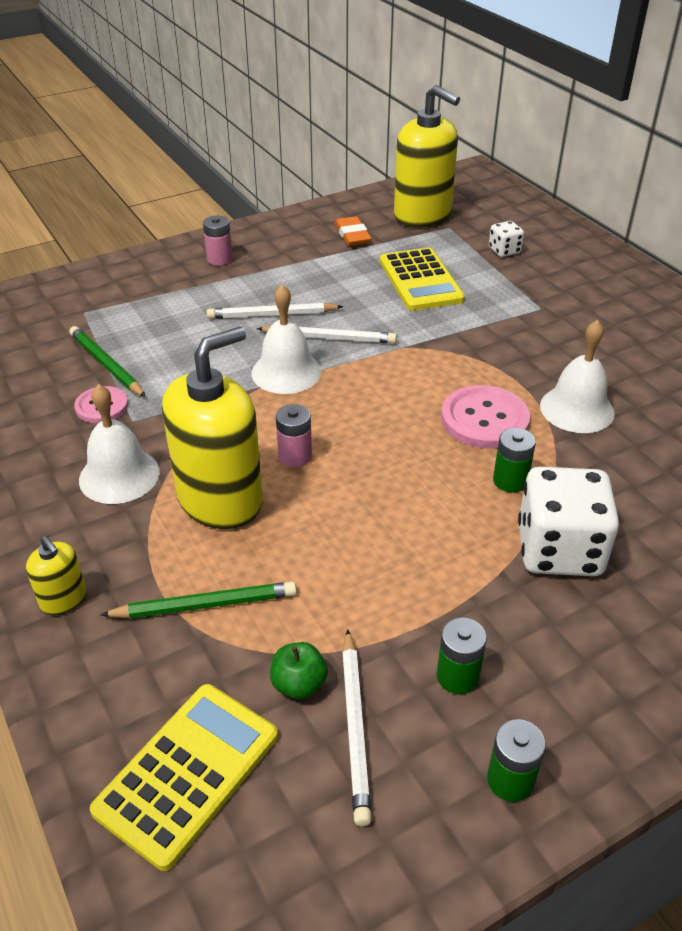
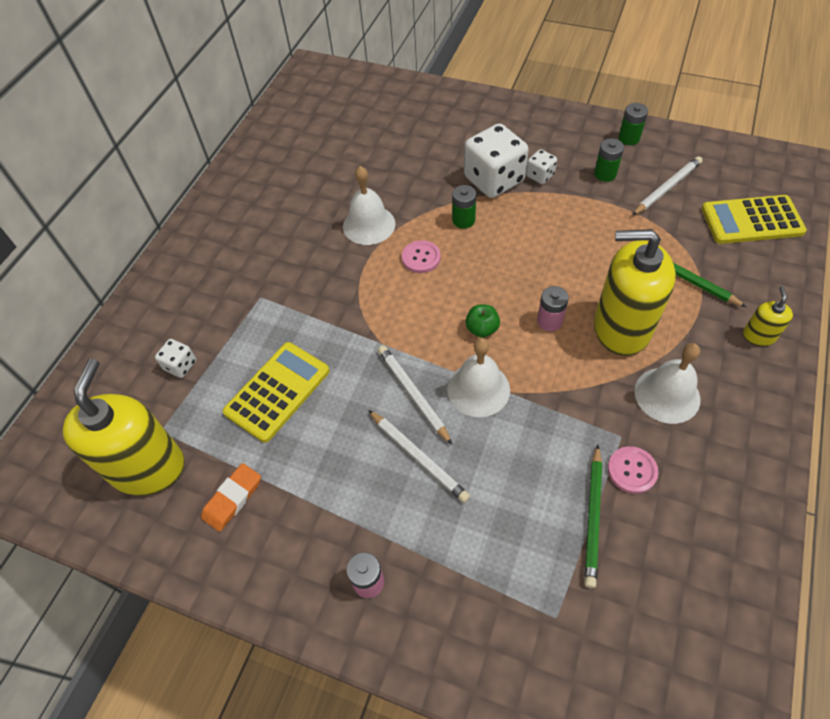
camera: 125 degrees left, 15 degrees up
green apple [270,642,328,699] -> green apple moved to [465,305,500,338]
pink button [441,385,530,449] -> pink button [402,240,441,273], size x0.61
none -> white dice [526,149,557,184]

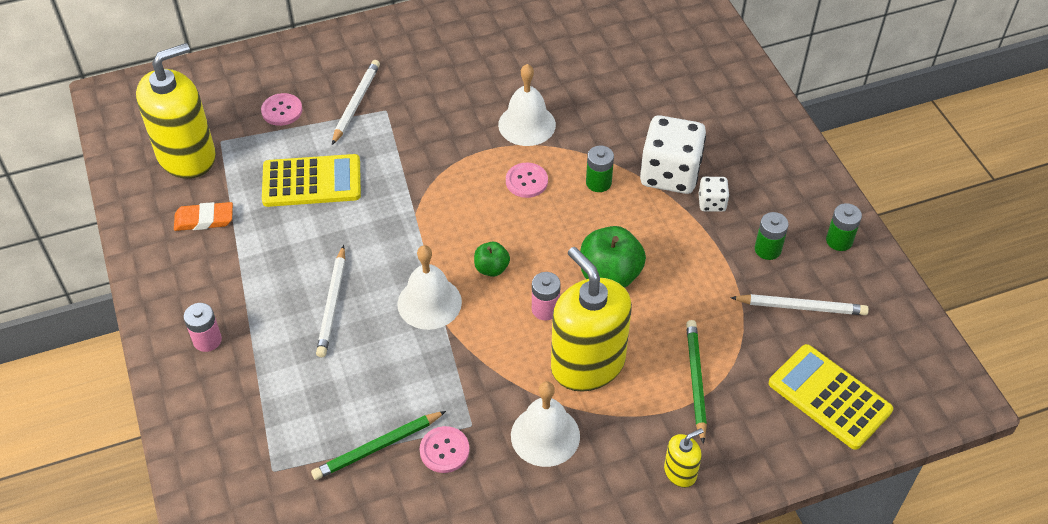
camera: 45 degrees right, 5 degrees down
white dice [155,339,196,378] -> pink button [261,93,302,126]
white pencil [378,345,452,445] -> white pencil moved to [332,60,380,145]
none -> green apple [580,226,646,288]

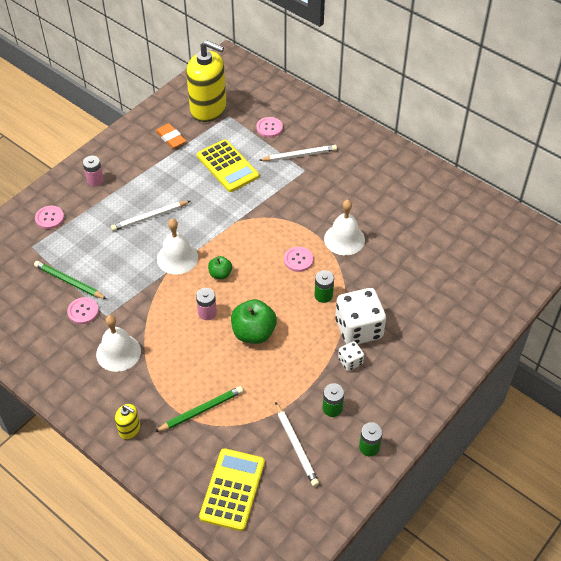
camera: 60 degrees right, 0 degrees up
yellow soap dispenser [551,247,632,392] -> none
none -> pink button [35,206,64,229]

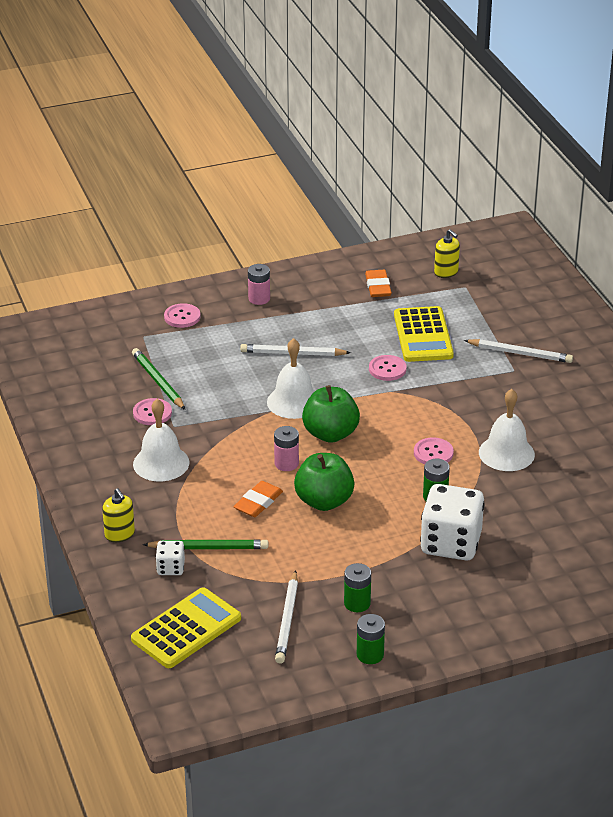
camera: 30 degrees right, 15 degrees down
yellow soap dispenser [186,40,226,122] -> yellow soap dispenser [434,229,460,278], size x0.45
green apple [208,256,232,279] -> green apple [302,385,360,443], size x1.81
pink button [256,117,283,138] -> pink button moved to [369,355,406,381]
white dice [338,341,364,371] -> white dice moved to [156,541,185,575]
none -> orange eraser [233,481,283,517]

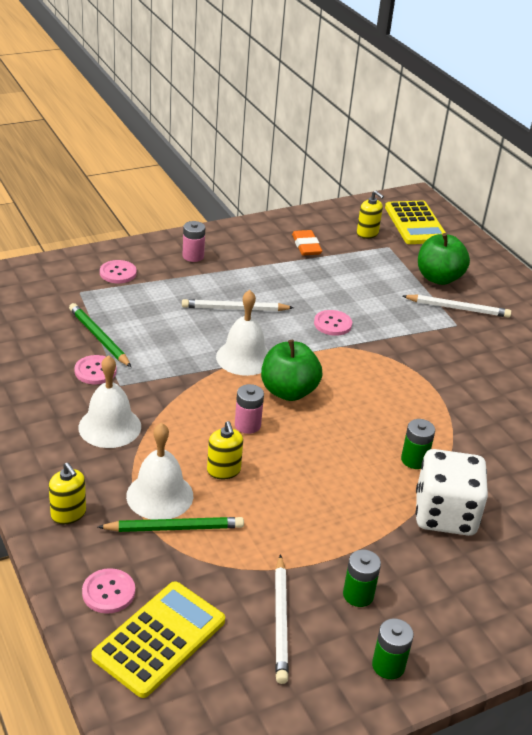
camera: 10 degrees left, 0 degrees up
white dice [156,541,185,575] -> none
orange eraser [233,481,283,517] -> yellow soap dispenser [207,421,243,479]
green apple [294,453,355,511] -> green apple moved to [418,233,470,285]
yellow calculator [394,306,454,362] -> yellow calculator moved to [385,201,446,244]
pink button [414,437,454,464] -> pink button moved to [82,568,135,614]
white bell [479,389,535,471] -> white bell moved to [126,423,193,520]

